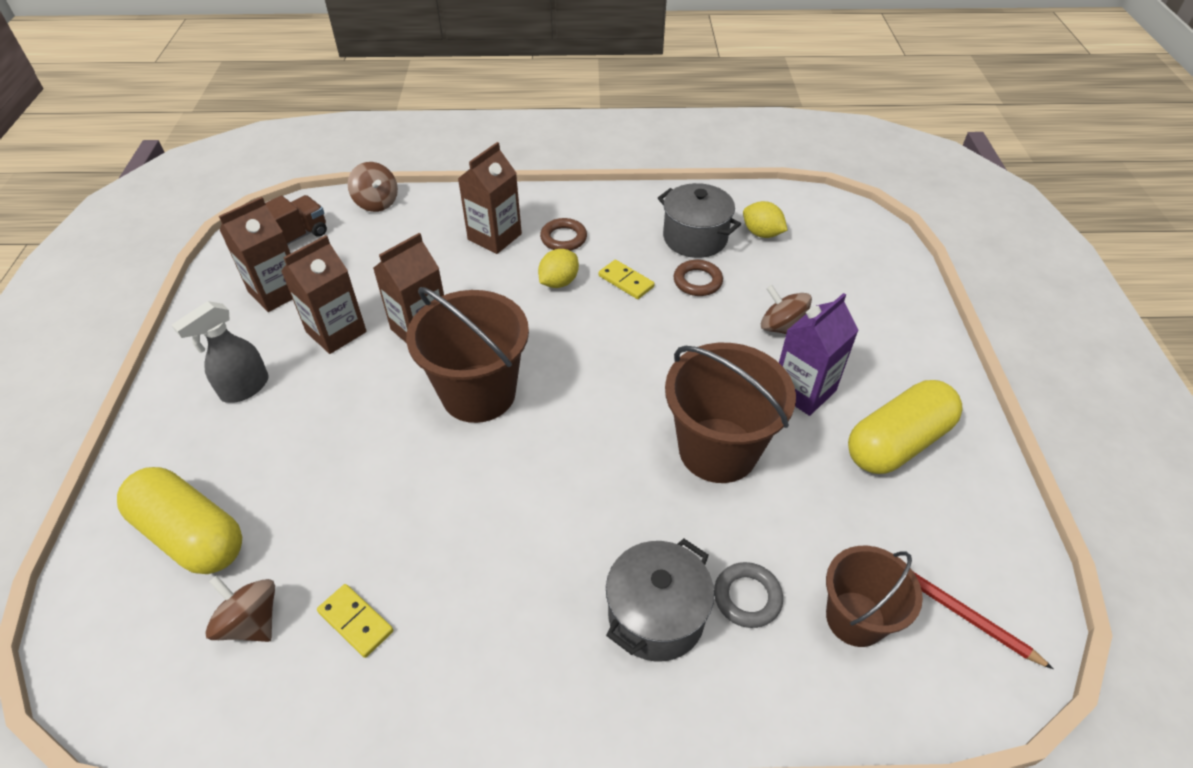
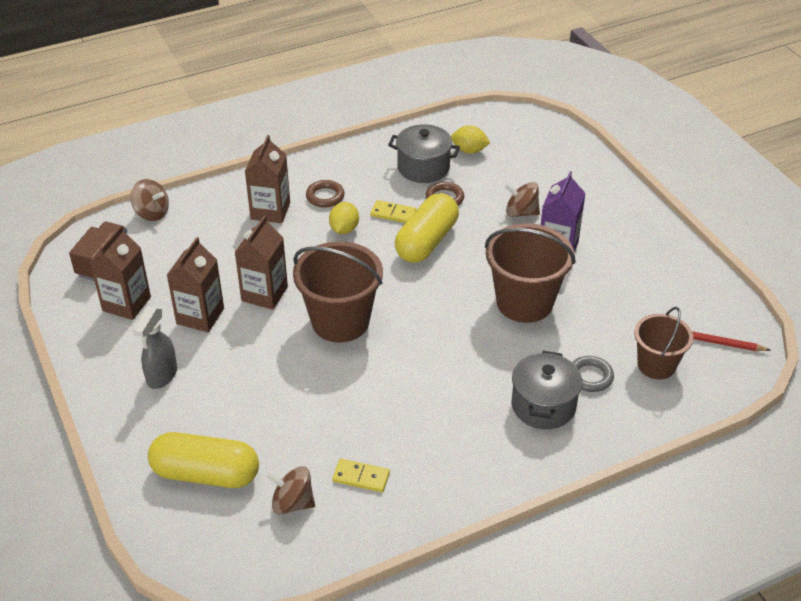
camera: 25 degrees left, 5 degrees down
yellow capsule [848,380,963,474] -> yellow capsule moved to [395,193,459,263]

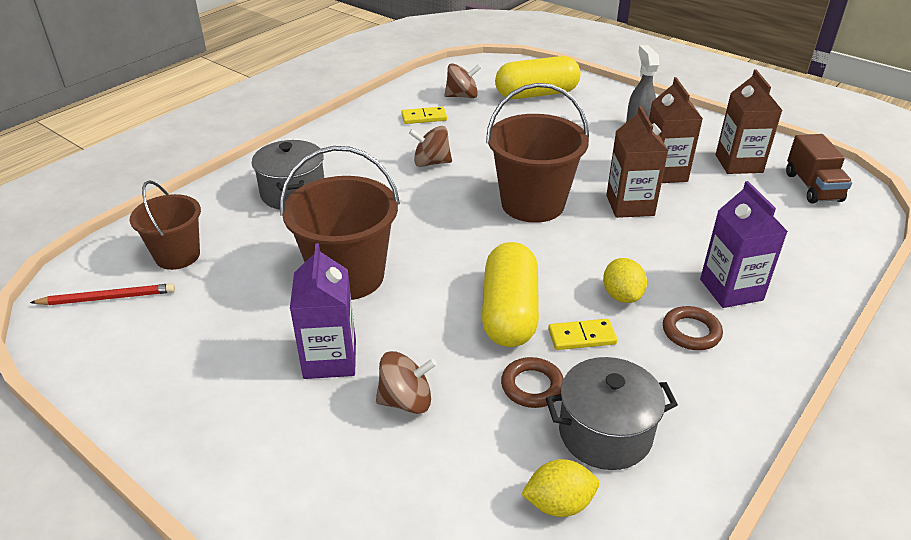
camera: 155 degrees right, 5 degrees down
brown spinning top [130,179,169,221] -> brown spinning top moved to [409,126,452,167]
brown carton [245,135,290,223] -> purple carton [700,181,788,308]
grey ring [572,356,614,392] -> none

